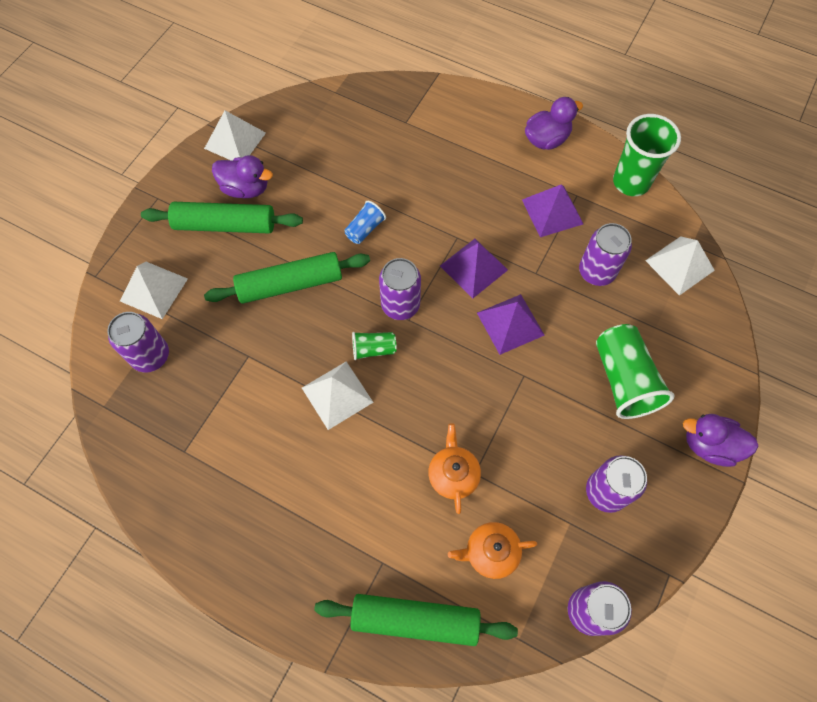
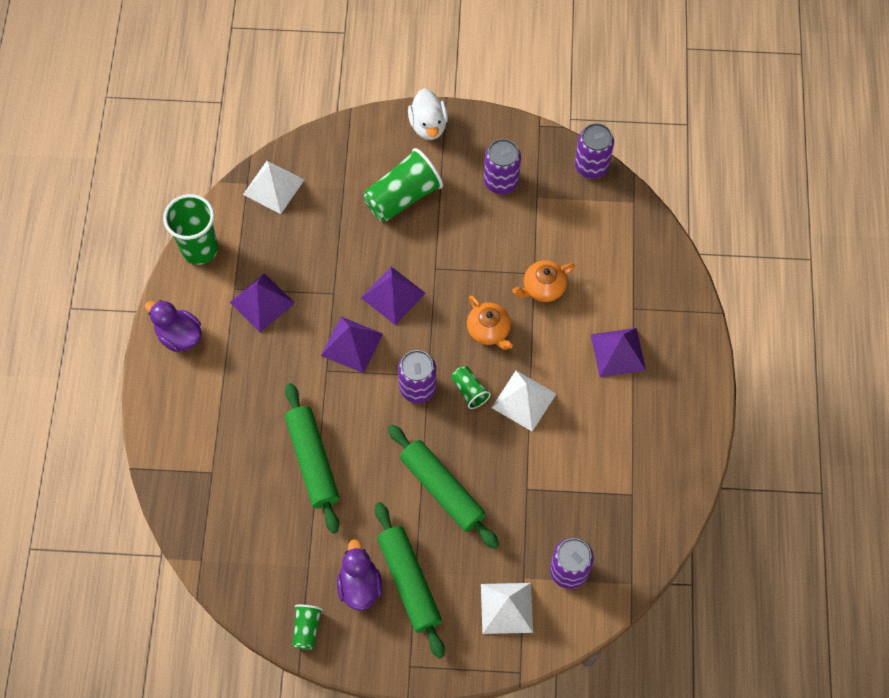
camera: 115 degrees left, 0 degrees up
white pyramid [204,110,266,161] -> green cup [293,605,323,650]
green rolling pin [314,594,518,646] -> green rolling pin moved to [285,383,339,533]
blue cup [345,201,386,244] -> none
orange teapot [448,522,537,579] -> orange teapot moved to [467,295,513,350]
purple can [579,223,632,286] -> none
purple duck [683,414,758,467] -> white duck [408,88,448,140]
none -> purple pyramid [591,328,646,377]

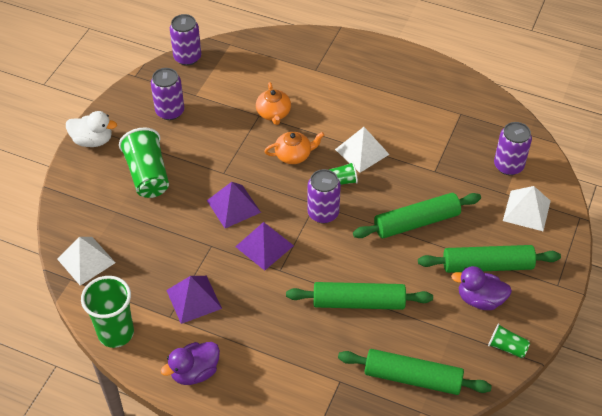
camera: 70 degrees left, 15 degrees down
purple pyramid [591,328,646,377] -> none
none -> green rolling pin [338,349,492,395]

